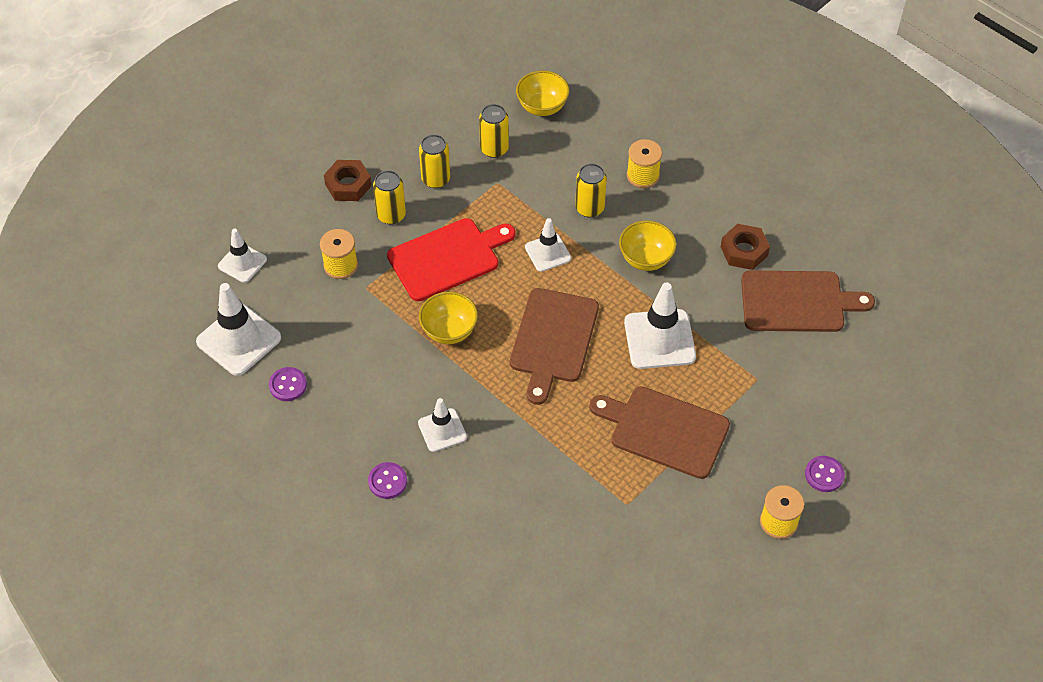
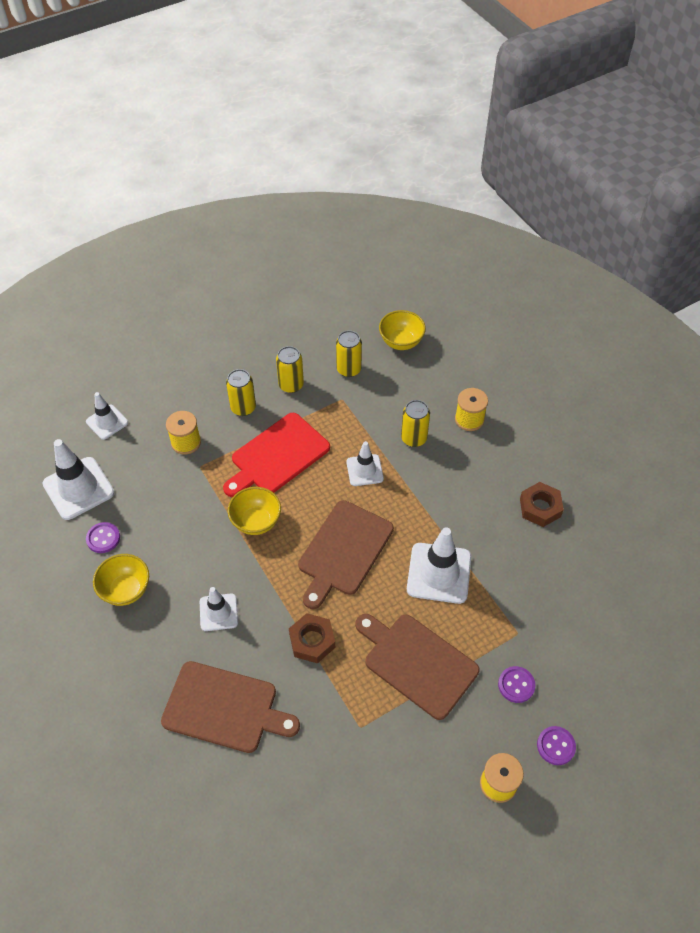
camera: 15 degrees right, 0 degrees up
brown nut [324,160,372,201] -> brown nut moved to [289,613,335,664]
purple button [368,462,407,499] -> purple button moved to [498,666,535,703]
red cutting board [387,218,515,301] -> red cutting board turned 150 degrees clockwise [223,413,330,497]
yellow bowl [619,220,677,271] -> yellow bowl moved to [93,554,149,606]
brown cutting board [741,271,875,332] -> brown cutting board moved to [161,661,300,753]

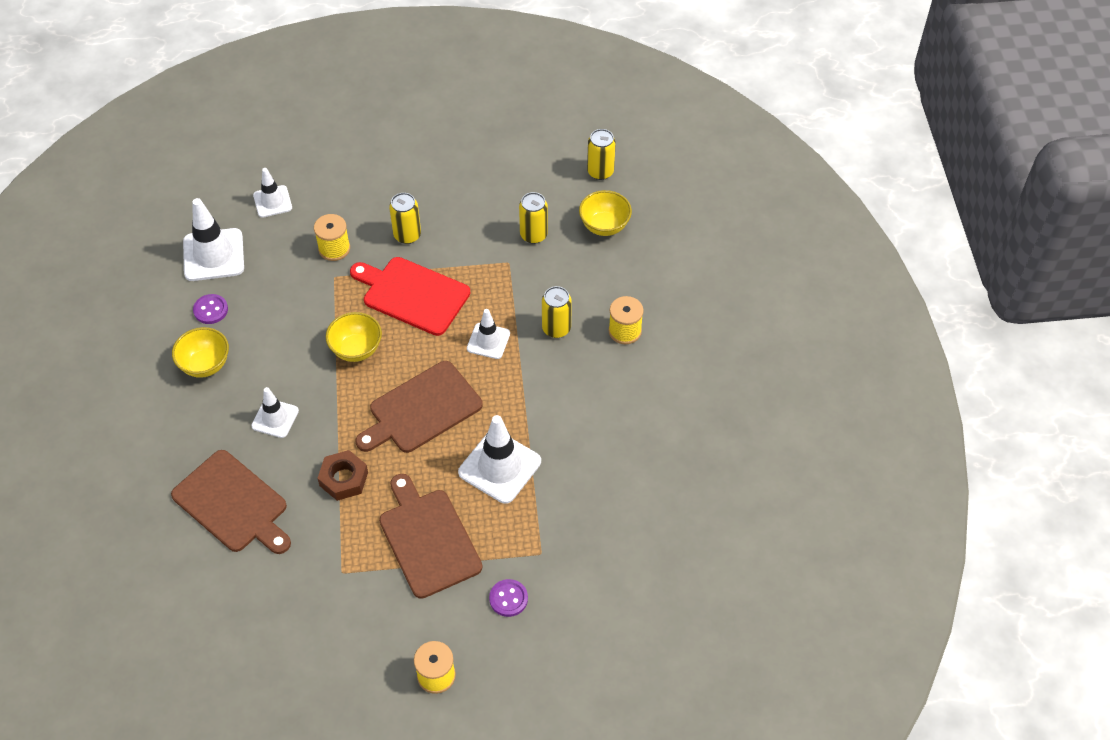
camera: 25 degrees right, 0 degrees up
red cutting board [223,413,330,497] -> red cutting board turned 45 degrees clockwise [350,257,471,336]
yellow can [276,346,304,393] -> yellow can moved to [587,129,616,180]
brown nut [520,482,564,527] -> none
purple button [537,726,576,765] -> none

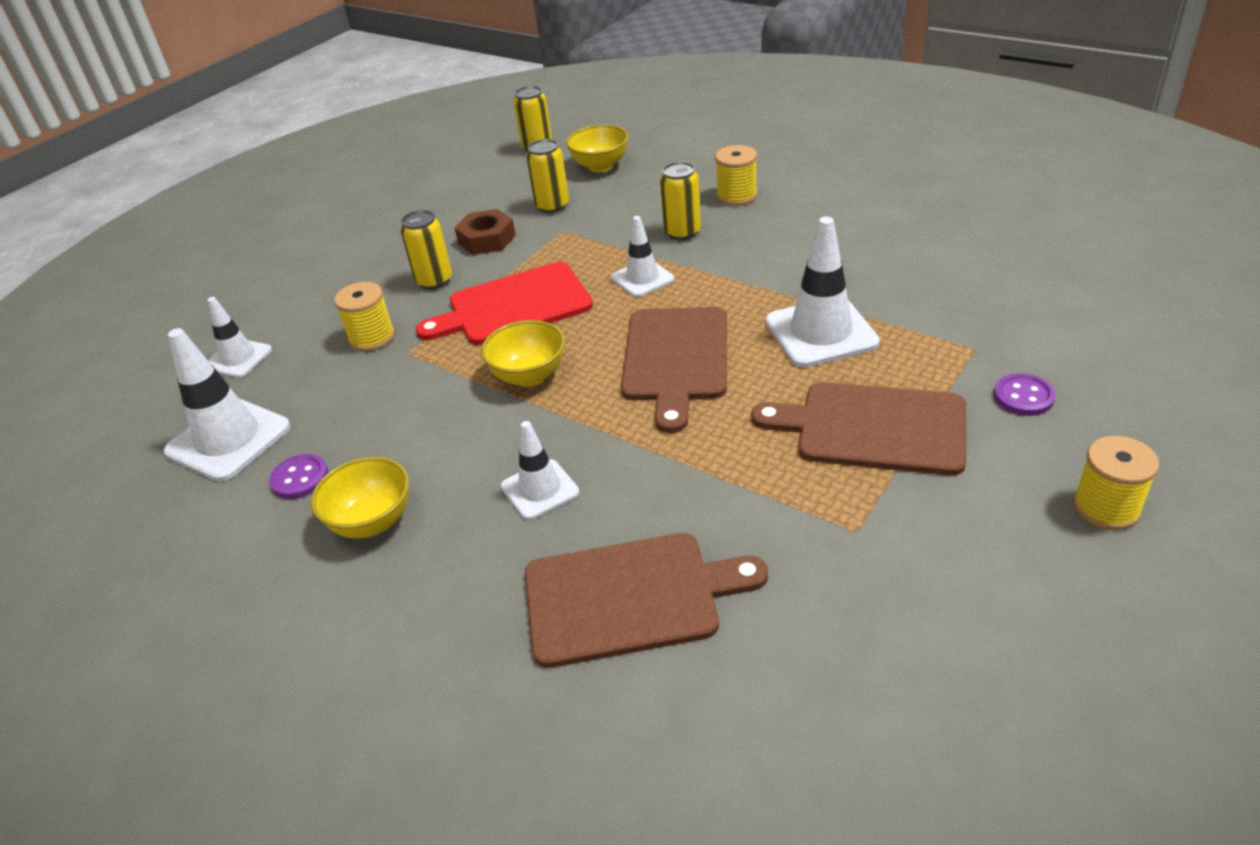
camera: 45 degrees left, 15 degrees down
brown nut [317,450,368,501] -> brown nut moved to [455,209,516,255]

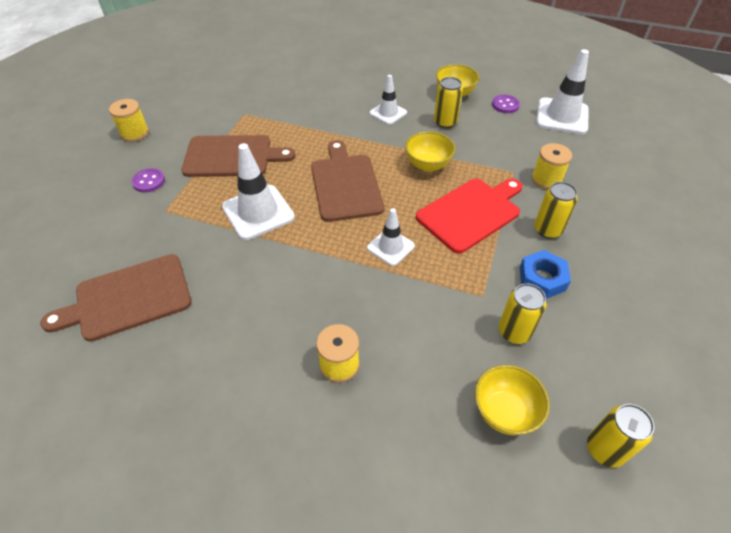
camera: 160 degrees right, 10 degrees up
white traffic cone [208,297,272,378] -> none
brown nut [455,209,516,255] -> blue nut [519,250,571,299]
brown cutting board [525,533,768,668] -> brown cutting board moved to [40,254,192,342]
yellow can [660,162,701,240] -> yellow can moved to [434,77,463,128]

